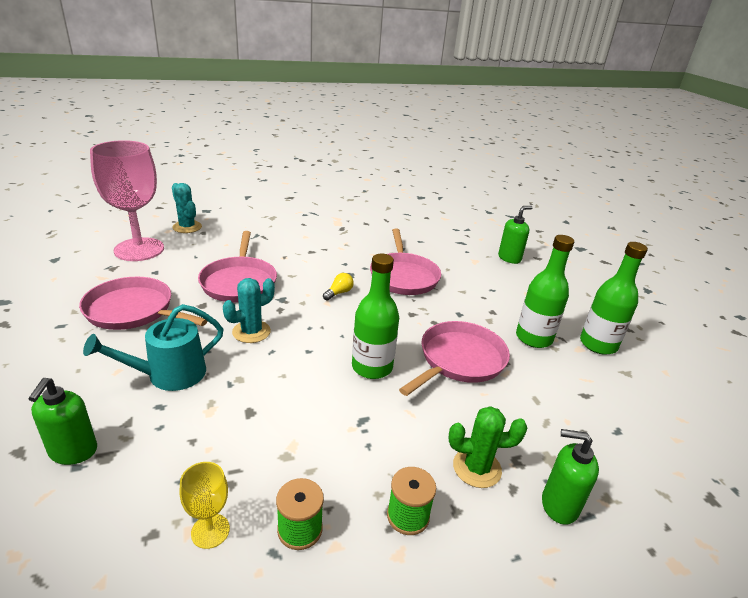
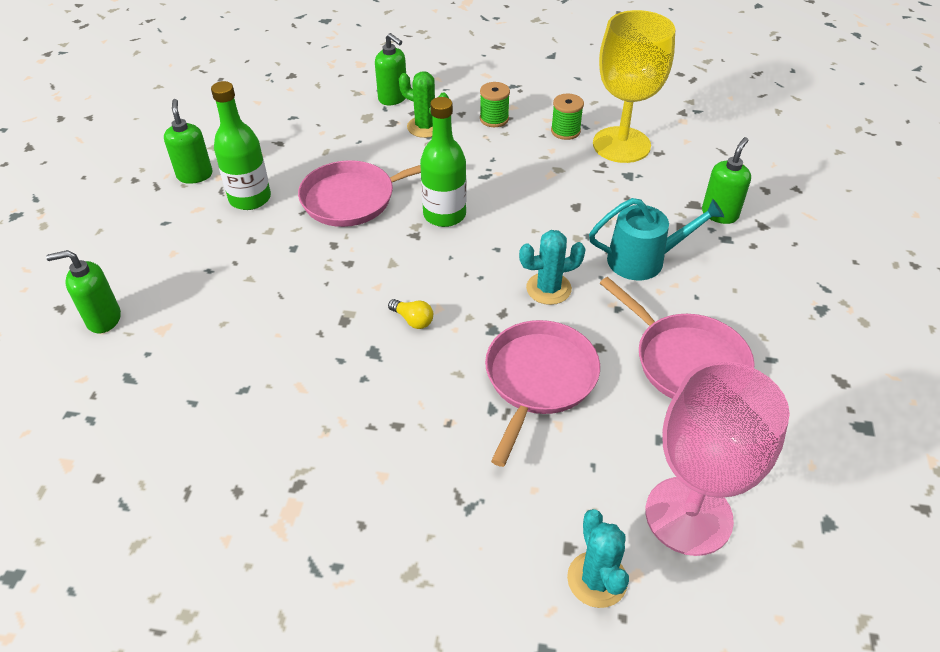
camera: 150 degrees left, 15 degrees up
yellow goblet [179,462,230,549] -> yellow goblet [593,10,675,163], size x2.34
yellow light bulb [323,273,354,300] -> yellow light bulb turned 120 degrees counterclockwise [388,299,433,329]
pink pan [370,229,441,295] -> none
green bottle [580,242,648,355] -> green soap dispenser [164,99,213,184]

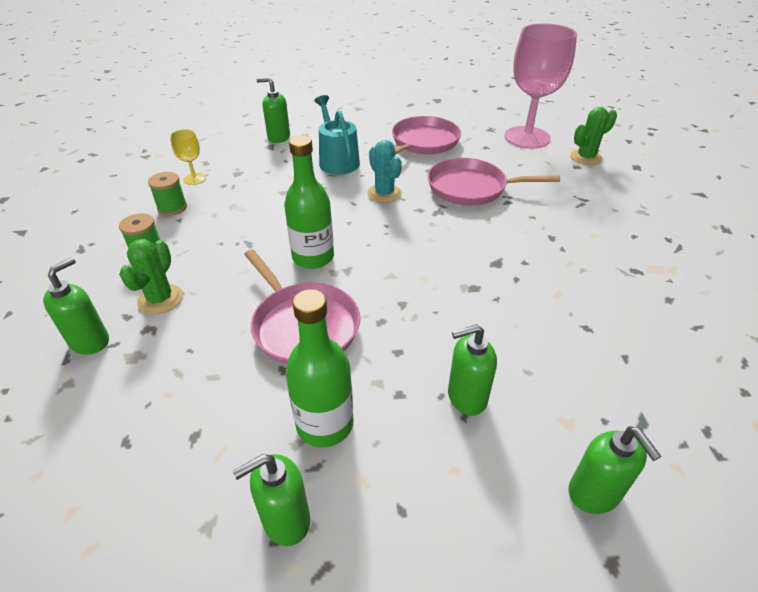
camera: 105 degrees left, 5 degrees down
yellow light bulb [388,299,433,329] -> none
turquoise cactus [567,509,629,608] -> green cactus [570,107,617,165]
yellow goblet [593,10,675,163] -> yellow goblet [170,129,206,185], size x0.43
none -> green soap dispenser [448,324,497,416]

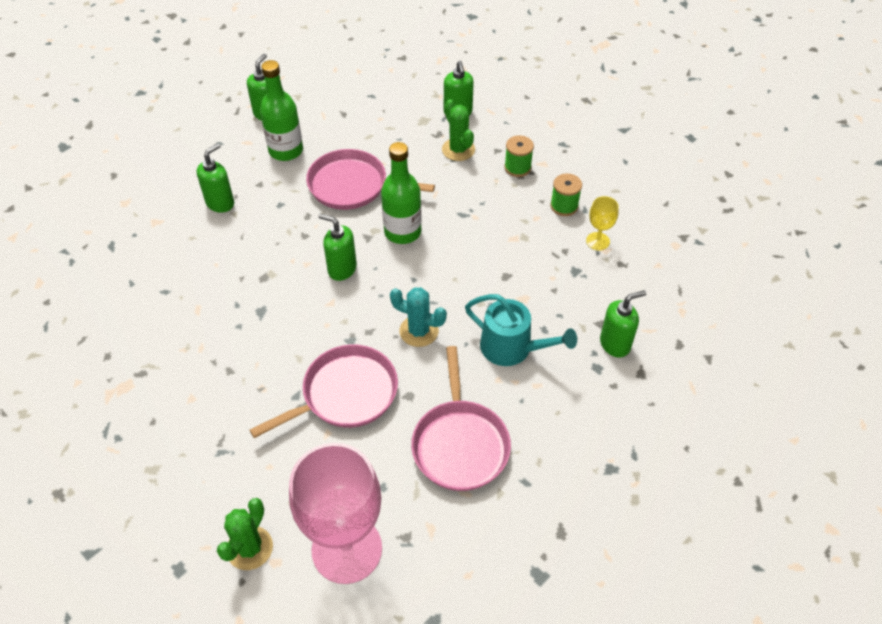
camera: 140 degrees right, 10 degrees up
green soap dispenser [569,426,662,514] -> green soap dispenser moved to [318,213,357,281]

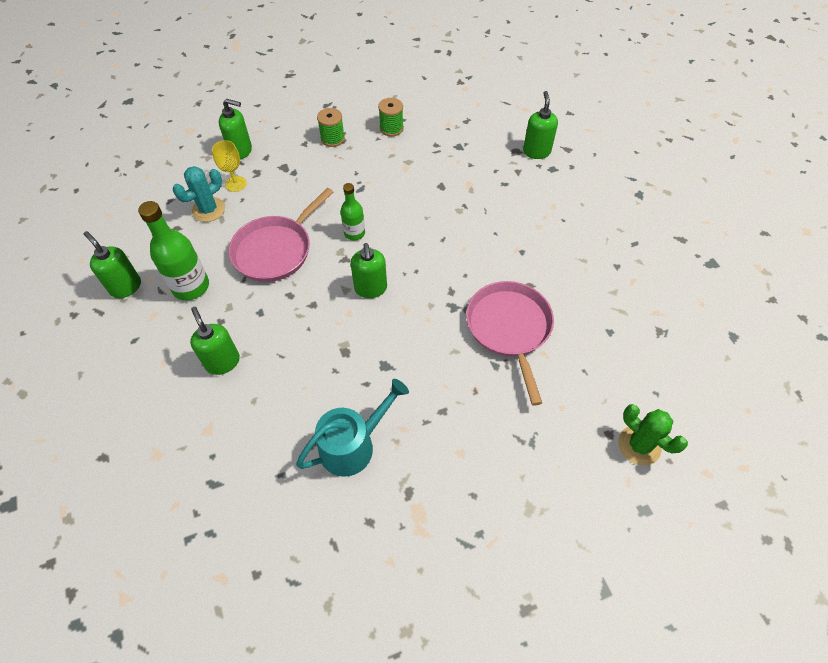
camera: 65 degrees left, 5 degrees up
pink goblet [289,443,382,584] -> none
green soap dispenser [318,213,357,281] -> green soap dispenser turned 60 degrees counterclockwise [351,243,387,298]
green bottle [381,142,422,244] -> green bottle [341,183,365,240], size x0.60
turquoise cactus [390,287,447,347] -> turquoise cactus moved to [173,166,225,222]
pink pan [411,346,511,491] -> none
green cactus [442,99,475,161] -> none
turquoise watering can [465,294,577,366] -> turquoise watering can moved to [296,379,409,477]
yellow goblet [586,196,619,250] -> yellow goblet moved to [212,140,247,192]

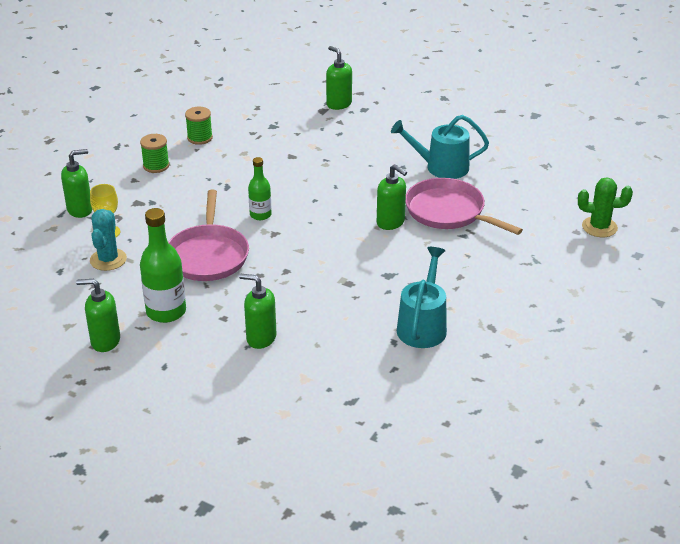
camera: 40 degrees left, 20 degrees down
green soap dispenser [351,243,387,298] -> green soap dispenser moved to [377,164,407,230]
none -> turquoise watering can [391,115,489,179]

